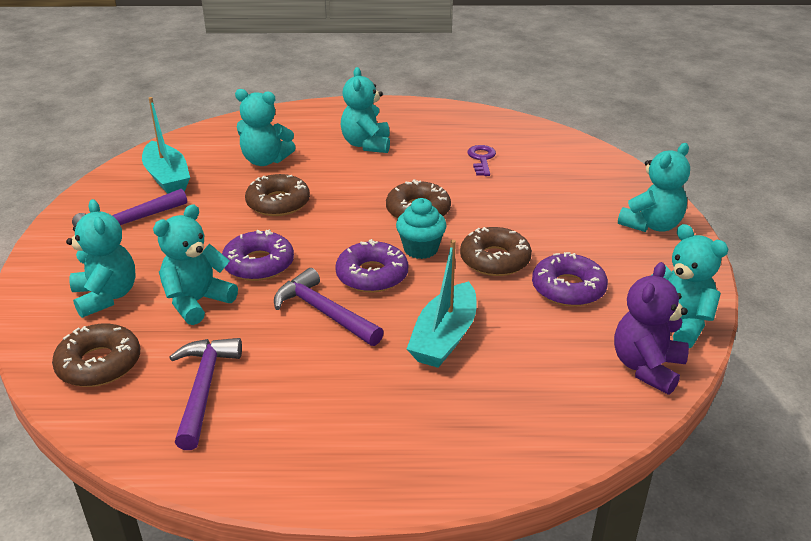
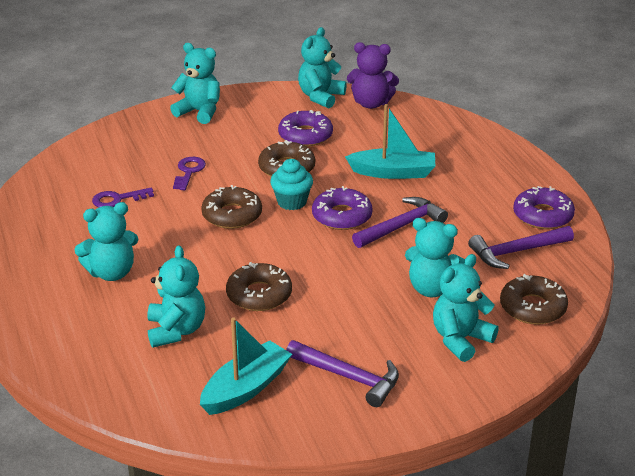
camera: 110 degrees left, 0 degrees up
purple donut [222,229,294,281] -> purple donut moved to [513,186,575,229]
purple hammer [274,268,384,346] -> purple hammer turned 150 degrees counterclockwise [352,197,448,248]
none -> purple key [173,157,206,190]

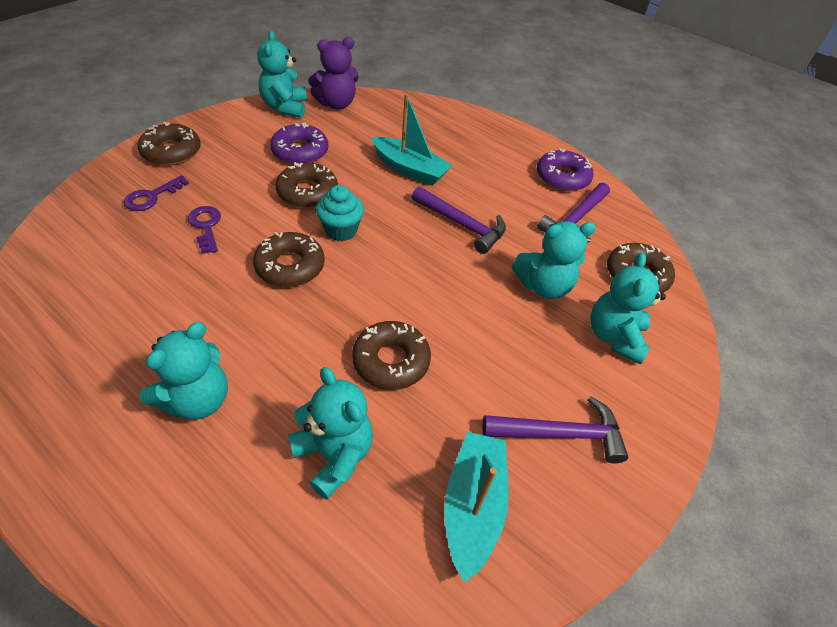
camera: 35 degrees left, 15 degrees up
purple key [92,187,154,208] -> purple key moved to [124,175,189,211]
turquoise teddy bear [170,43,220,124] -> brown donut [138,122,200,166]
purple donut [312,186,373,230] -> none
turquoise boat [345,104,435,179] -> turquoise boat turned 60 degrees clockwise [371,94,453,186]
purple hammer [352,197,448,248] -> purple hammer turned 105 degrees clockwise [412,186,506,254]

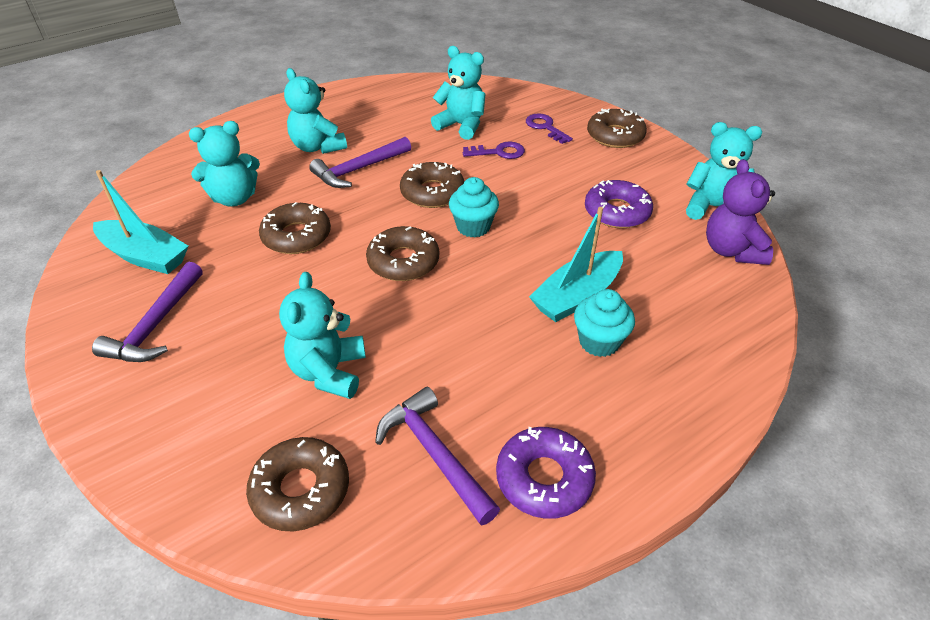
camera: 110 degrees right, 5 degrees down
brown donut [276,162,338,208] -> brown donut moved to [366,226,439,281]
purple hammer [412,186,506,254] -> purple hammer moved to [309,137,411,188]
turquoise teddy bear [590,253,666,364] -> turquoise teddy bear moved to [431,46,485,140]
none -> turquoise cupcake [574,289,635,357]

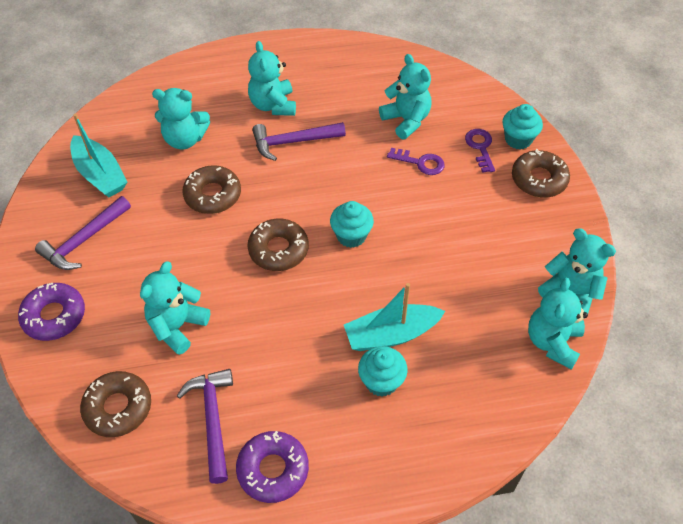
camera: 25 degrees right, 10 degrees up
brown donut [400,162,465,208] -> none
purple donut [585,180,653,228] -> purple donut moved to [18,283,85,341]
purple teddy bear [706,159,775,265] -> turquoise teddy bear [528,278,588,370]
none -> turquoise cupcake [503,104,543,149]

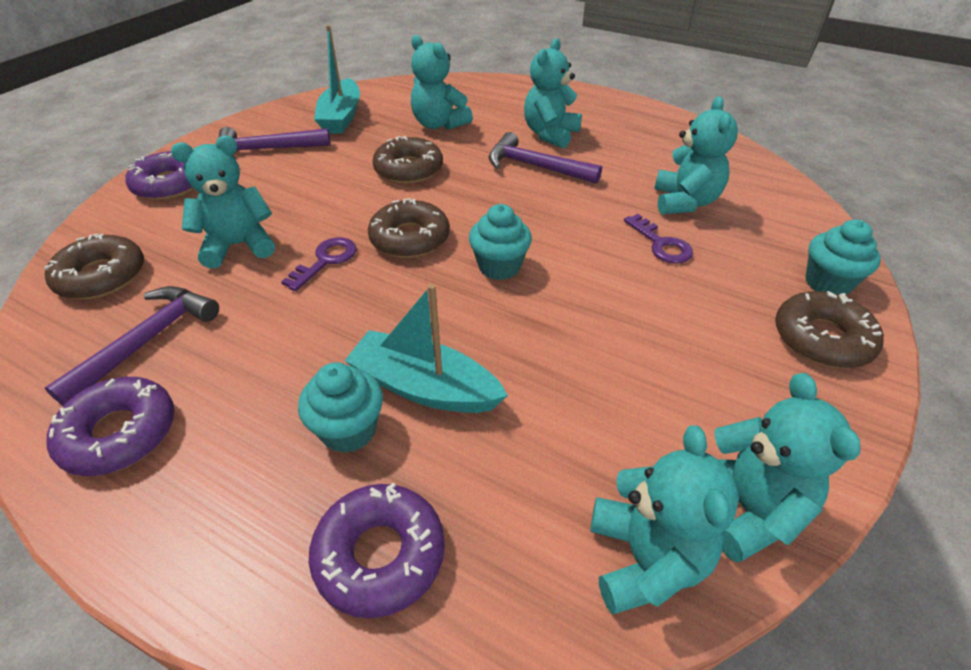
camera: 40 degrees right, 10 degrees down
purple key [465,129,495,173] -> purple key moved to [281,237,357,291]
turquoise teddy bear [528,278,588,370] -> turquoise teddy bear turned 120 degrees clockwise [590,425,739,614]
none -> purple donut [309,483,445,618]

